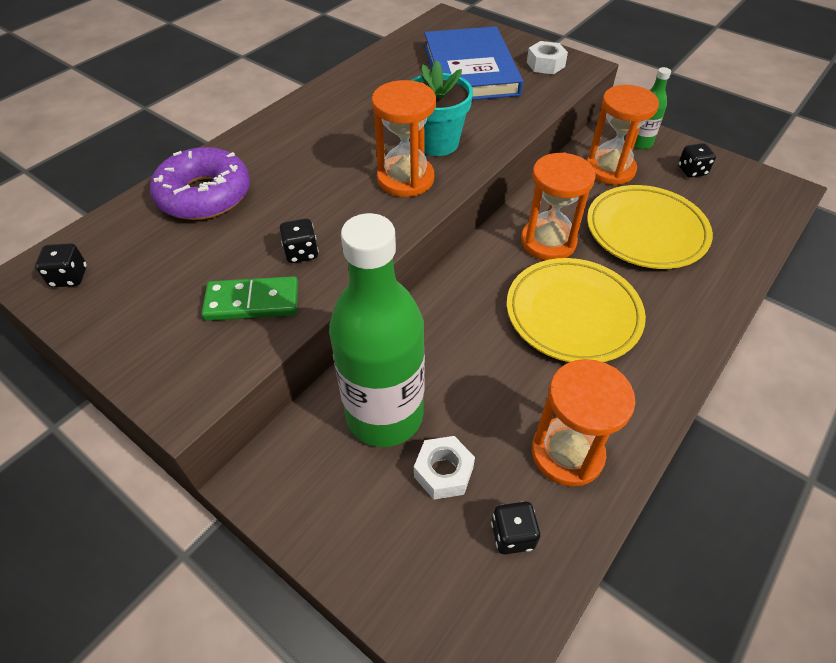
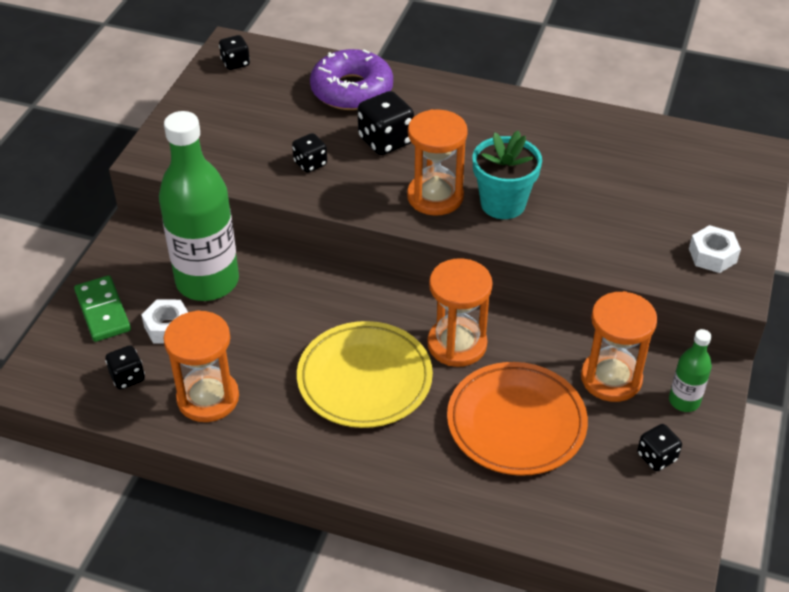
camera: 70 degrees right, 5 degrees down
green domino [202,276,298,321] -> green domino moved to [74,275,131,342]
blue book [424,26,523,100] -> none
yellow plate [587,185,713,269] -> orange plate [447,362,588,476]
none -> black dice [358,91,414,155]

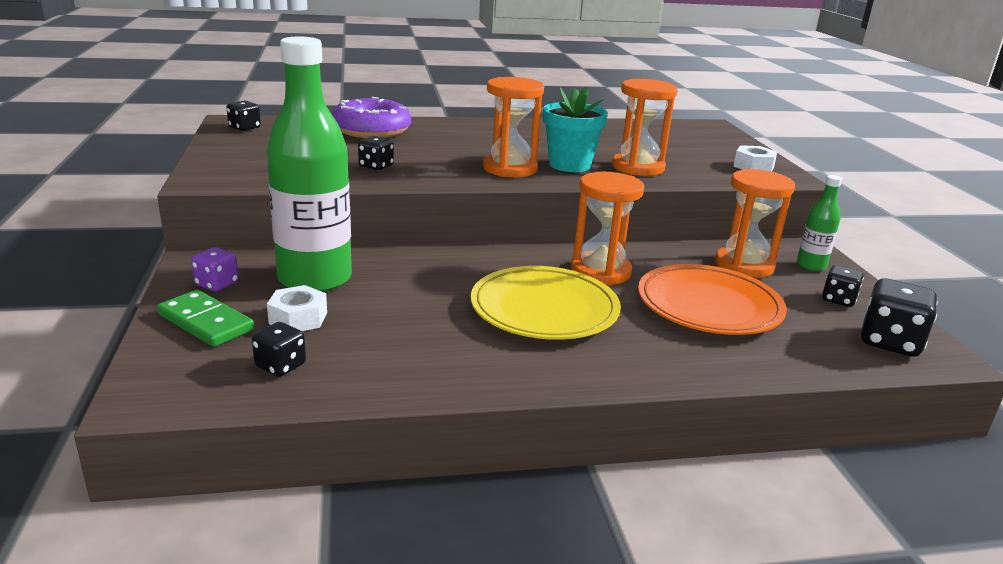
camera: 30 degrees left, 20 degrees down
orange hourglass [164,310,239,422] -> orange hourglass moved to [612,79,678,176]
black dice [358,91,414,155] -> black dice moved to [861,279,938,357]
none -> purple dice [191,247,239,291]

